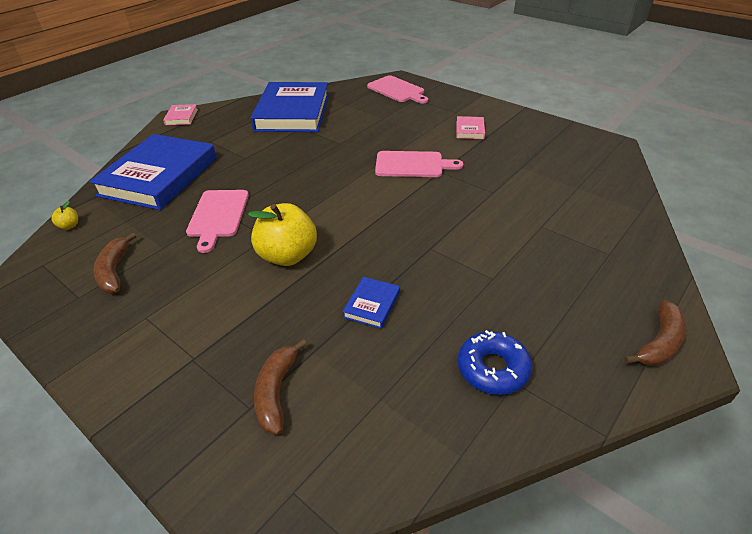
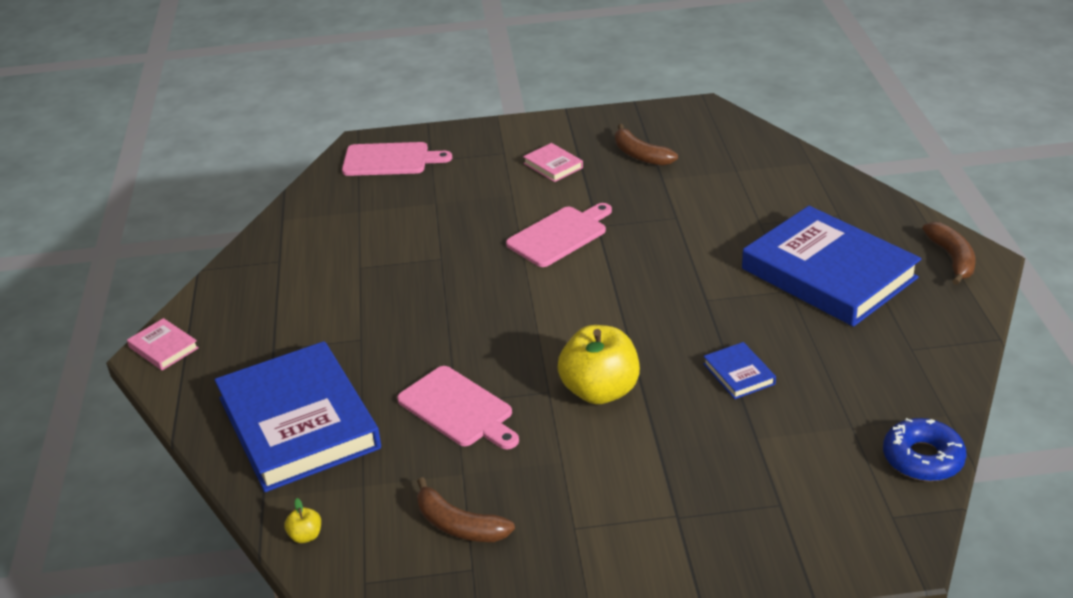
camera: 45 degrees left, 5 degrees down
blue book [251,82,329,132] -> blue book moved to [742,206,921,327]
brown banana [254,339,307,435] -> brown banana moved to [615,124,678,166]
blue donut [458,330,532,395] -> blue donut moved to [883,418,967,481]

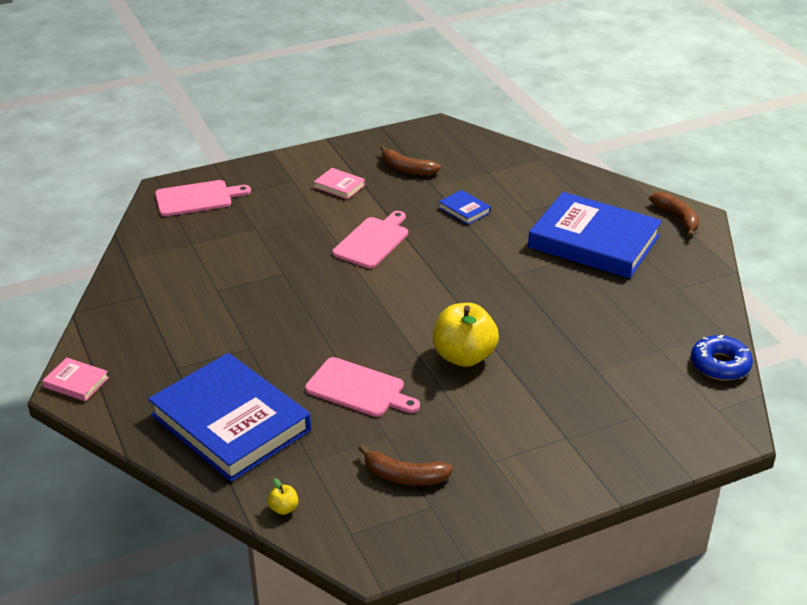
camera: 20 degrees left, 0 degrees up
blue book [703,342,776,399] -> blue book moved to [438,190,491,225]

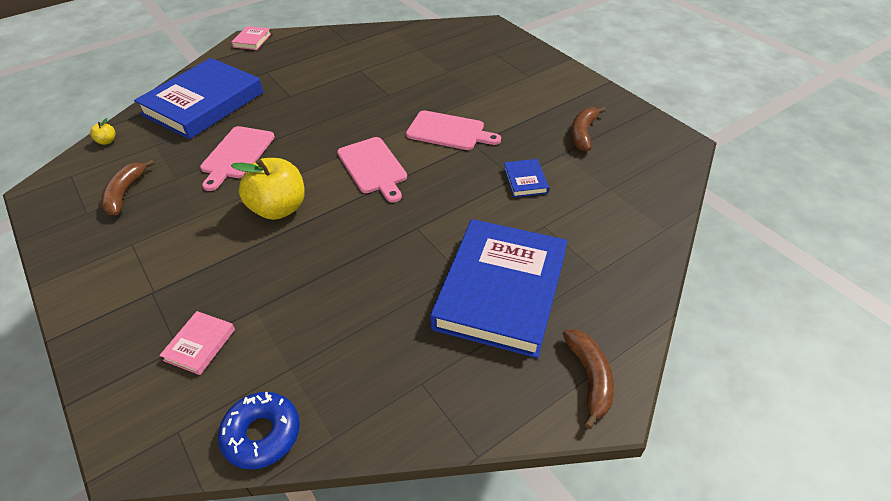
camera: 80 degrees right, 10 degrees up
pink cutting board [155,180,251,216] -> pink cutting board moved to [337,137,407,203]
pink book [314,168,365,199] -> pink book moved to [159,311,235,375]
blue book [438,190,491,225] -> blue book turned 45 degrees counterclockwise [504,159,549,197]
brown banana [649,192,699,237] -> brown banana turned 60 degrees counterclockwise [563,329,614,429]

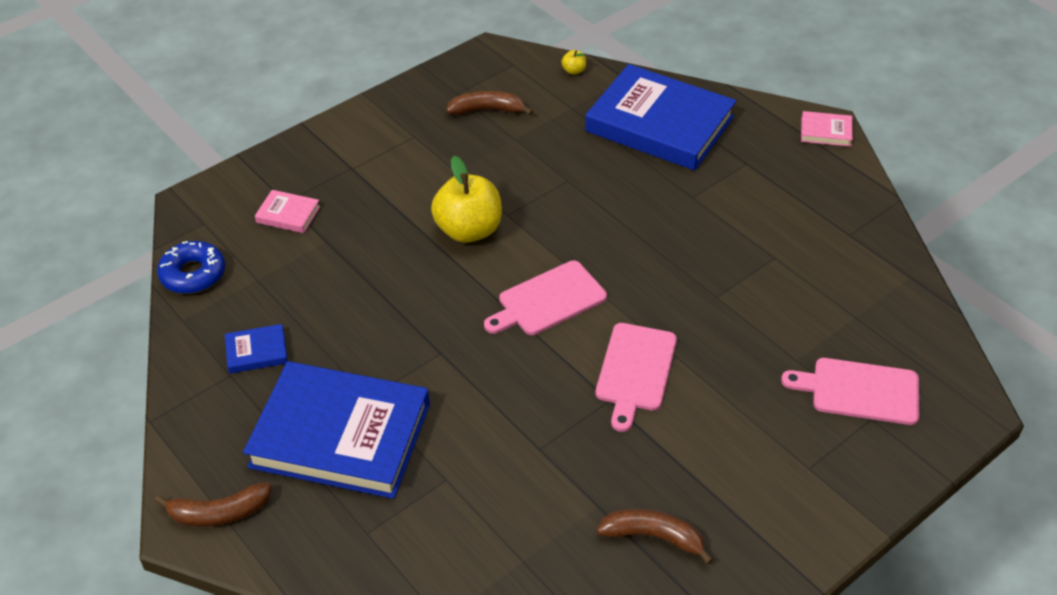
camera: 85 degrees right, 0 degrees up
pink cutting board [200,126,275,191] -> pink cutting board moved to [781,358,919,425]
blue book [504,159,549,197] -> blue book moved to [225,324,288,373]

